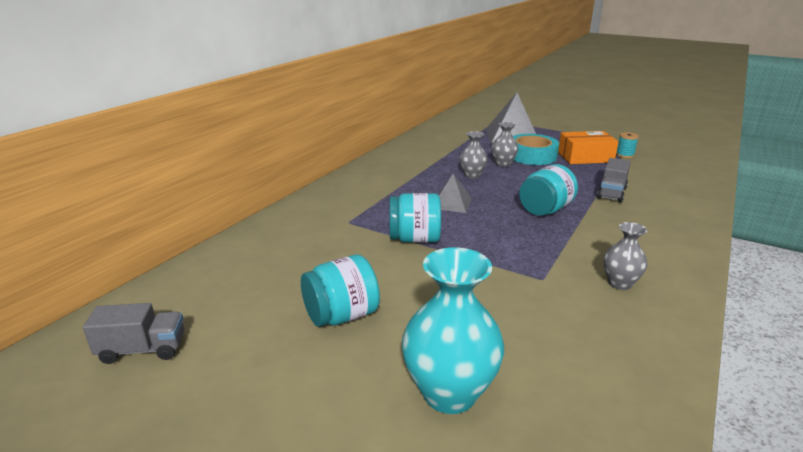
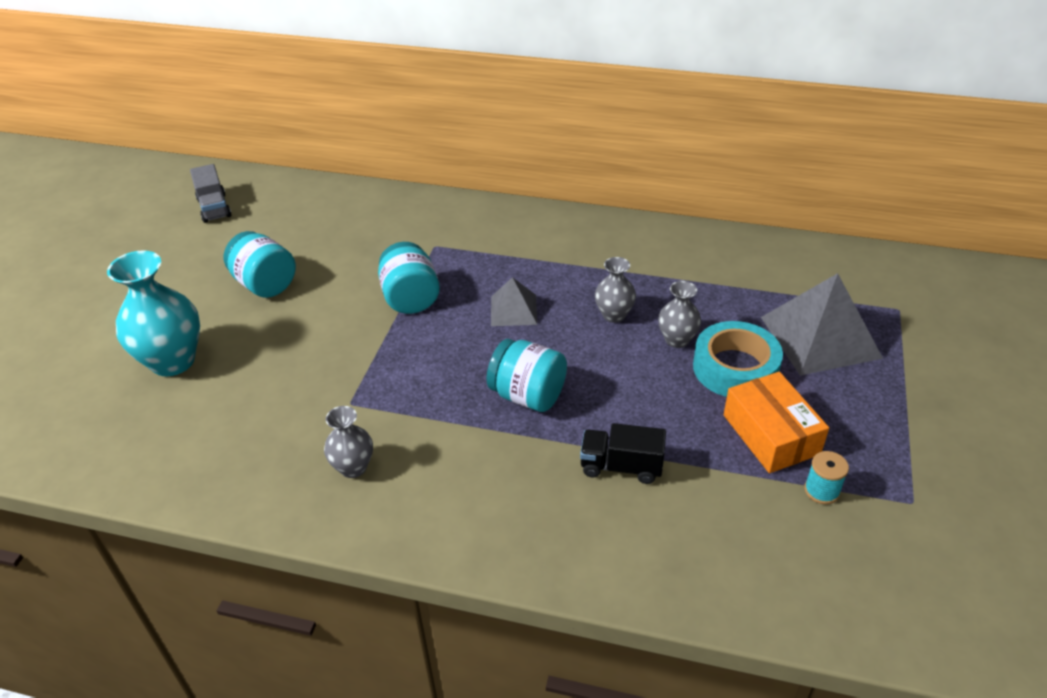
camera: 75 degrees right, 15 degrees up
grey truck [597,158,631,203] -> black truck [580,423,666,484]

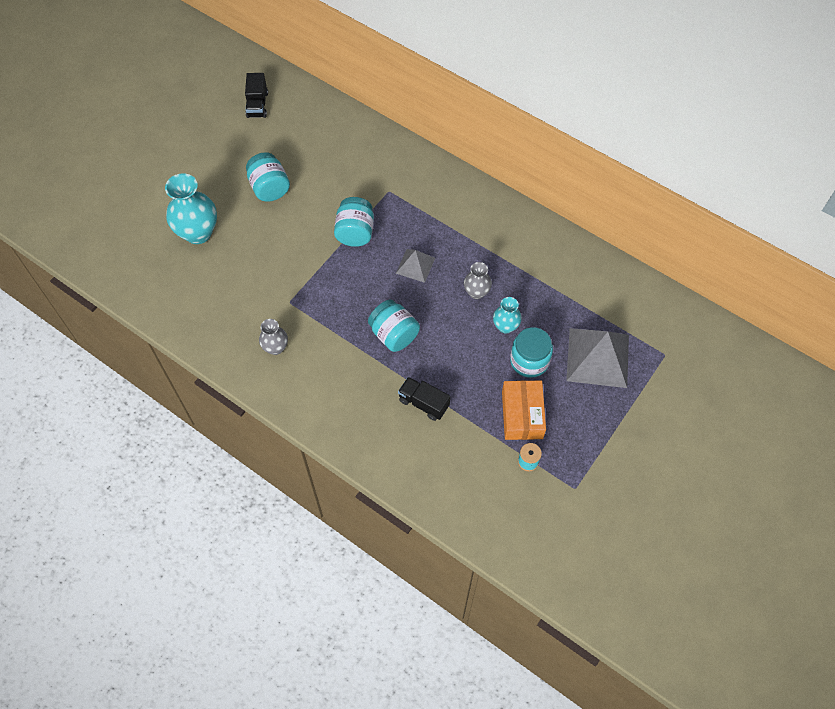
camera: 20 degrees right, 20 degrees up
grey truck [190,164,231,223] -> black truck [245,73,268,118]
grey vase [658,281,701,348] -> turquoise vase [493,297,522,333]
turquoise tape [693,321,783,397] -> turquoise jar [510,327,553,378]

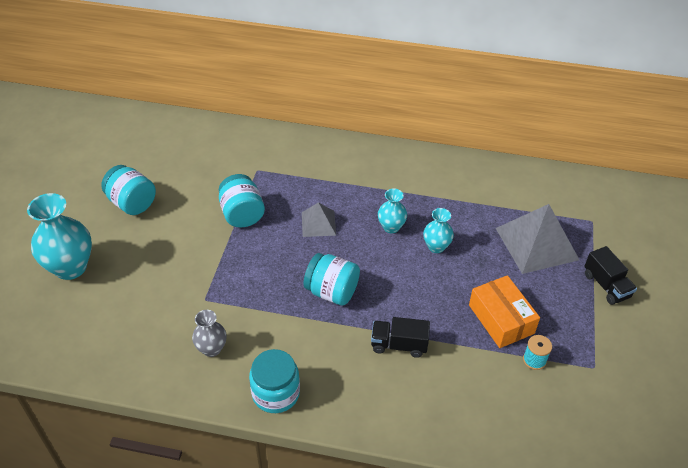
camera: 25 degrees left, 15 degrees down
black truck [245,73,268,118] -> black truck moved to [584,246,637,305]
grey vase [464,262,492,299] -> turquoise vase [378,189,407,233]
turquoise jar [510,327,553,378] -> turquoise jar moved to [249,349,300,413]

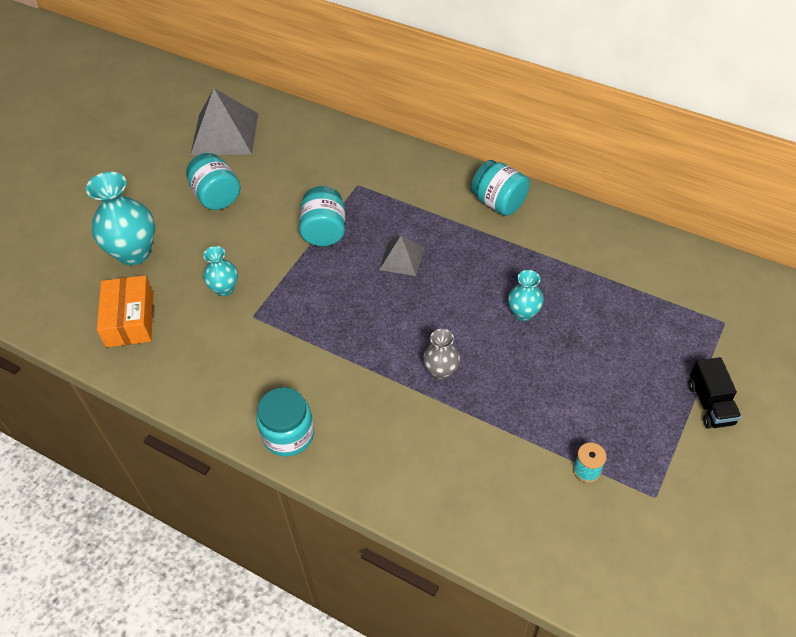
camera: 20 degrees right, 5 degrees up
grey vase [192,310,226,357] -> grey vase moved to [423,329,460,380]
turquoise jar [304,253,360,306] -> turquoise jar moved to [471,160,530,216]
black truck [371,317,430,358] -> none
turquoise vase [378,189,407,233] -> turquoise vase moved to [203,246,238,296]
orange box [469,275,540,348] -> orange box moved to [97,275,153,347]
grey pyramid [496,204,579,274] -> grey pyramid moved to [191,88,258,155]

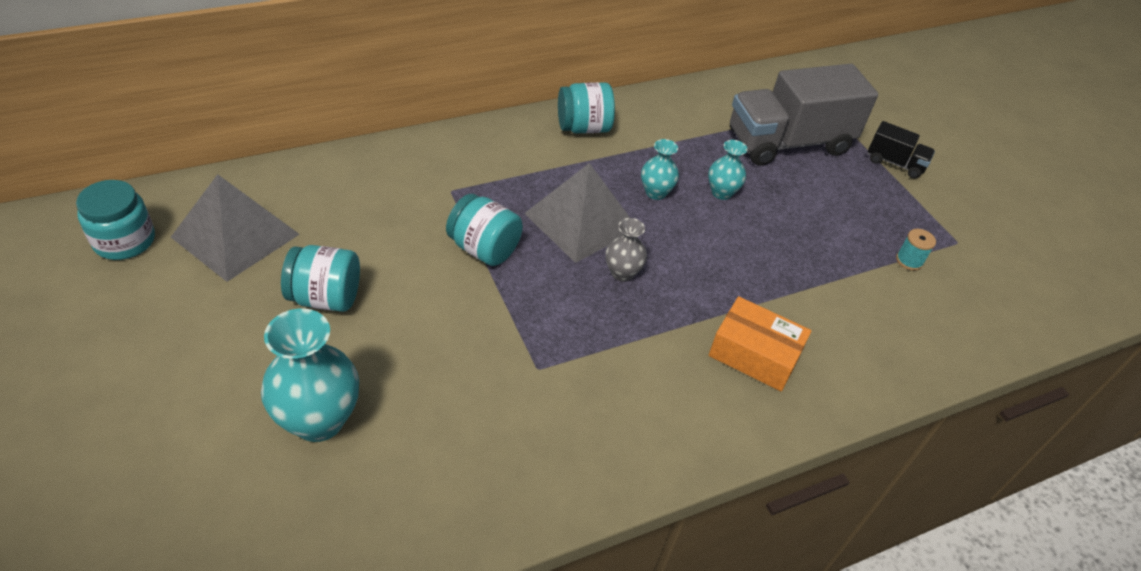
camera: 60 degrees left, 5 degrees down
orange box [97,275,153,347] -> orange box moved to [709,296,812,392]
turquoise vase [203,246,238,296] -> turquoise vase moved to [641,139,679,200]
turquoise jar [256,387,314,457] -> turquoise jar moved to [76,180,155,260]
grey pyramid [379,235,424,276] -> grey pyramid [524,163,630,263], size x1.84
grey vase [423,329,460,380] -> grey vase moved to [605,218,647,282]
none -> grey truck [730,64,878,166]

